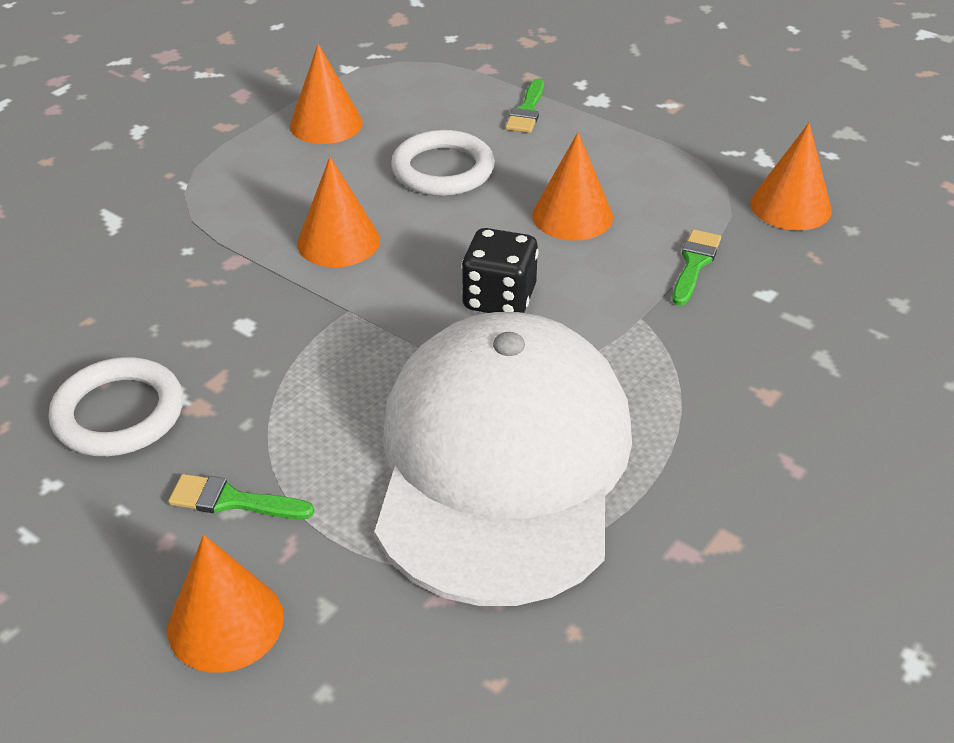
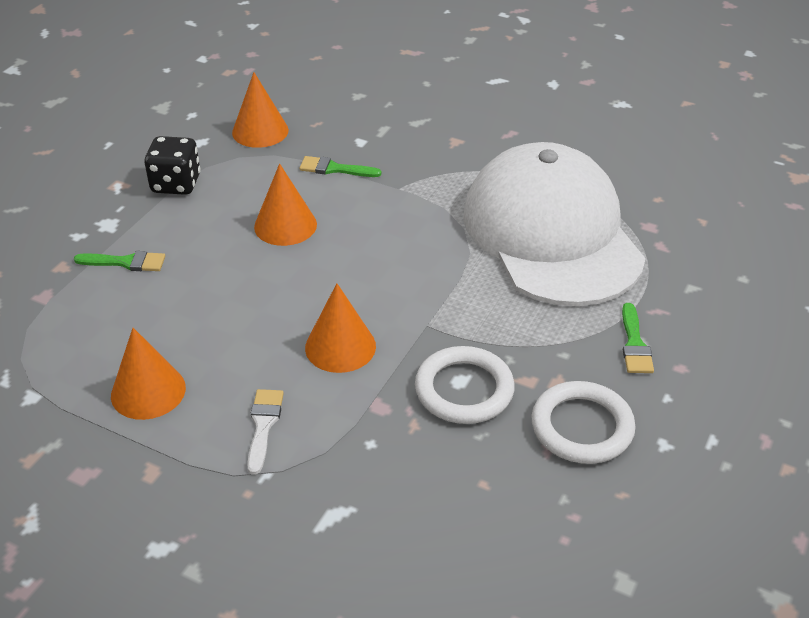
camera: 100 degrees left, 0 degrees up
orange cone [168,535,284,673] -> none
white cap [374,312,632,606] -> white cap turned 75 degrees clockwise [463,142,646,306]
white ring [391,130,495,196] -> white ring moved to [415,346,515,424]
black dice [461,228,539,313] -> black dice moved to [145,136,201,195]
none -> white brush [247,389,284,475]

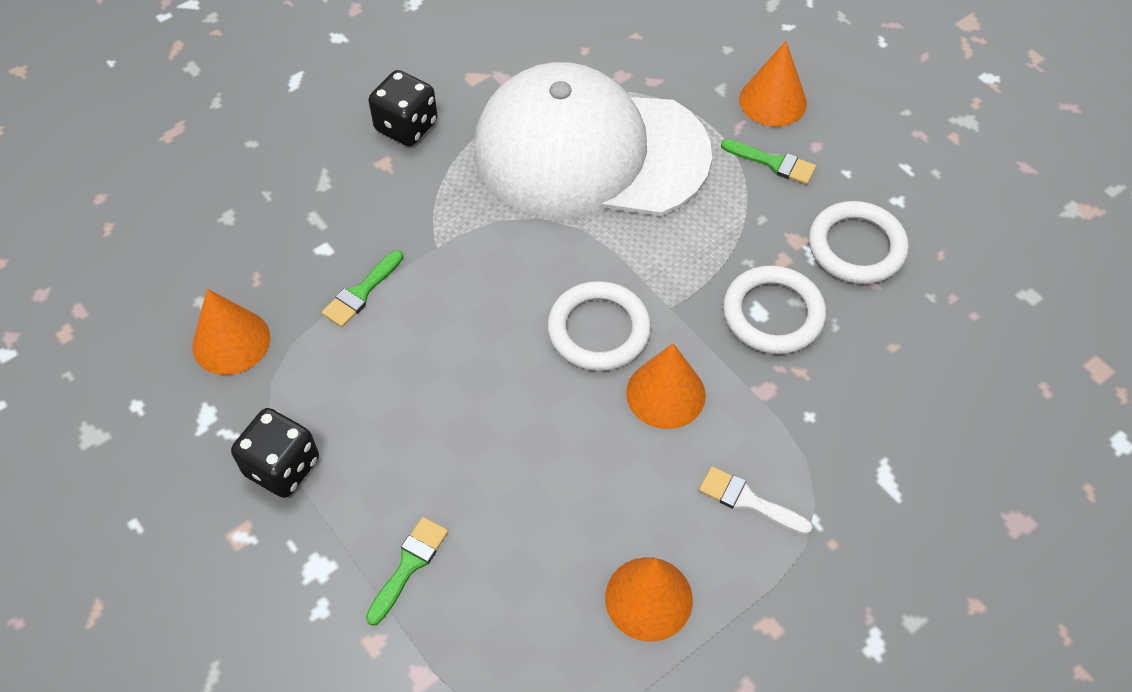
camera: 65 degrees left, 15 degrees up
orange cone [254,164,317,246] -> orange cone moved to [739,41,807,127]
none -> black dice [368,70,438,146]
none -> white ring [547,281,651,371]

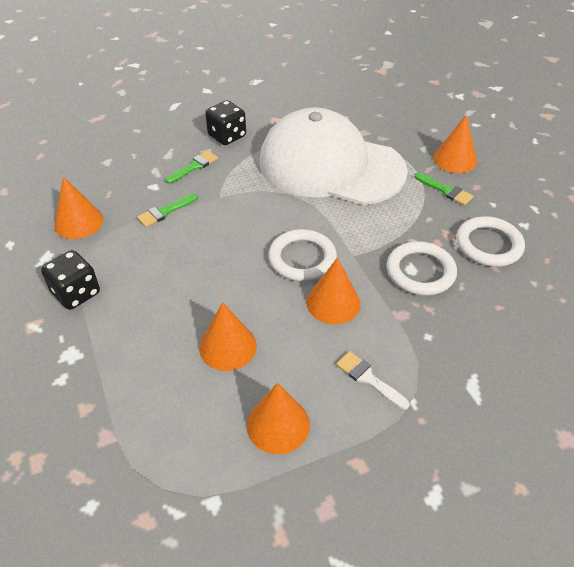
camera: 15 degrees right, 10 degrees down
green brush [366,517,448,626] -> green brush moved to [165,151,218,184]
none -> orange cone [199,302,257,371]

